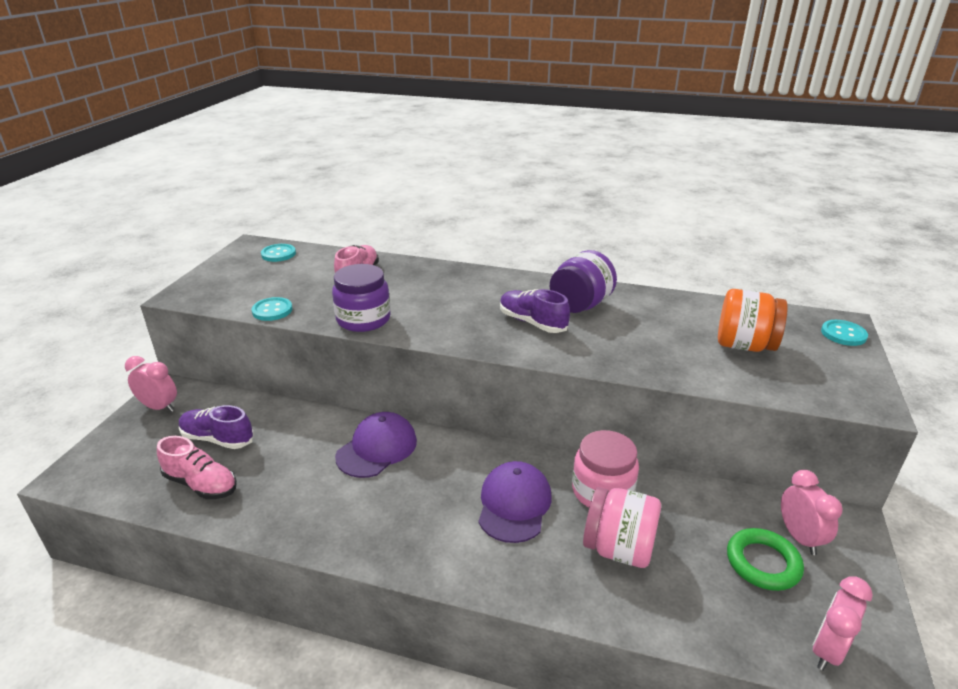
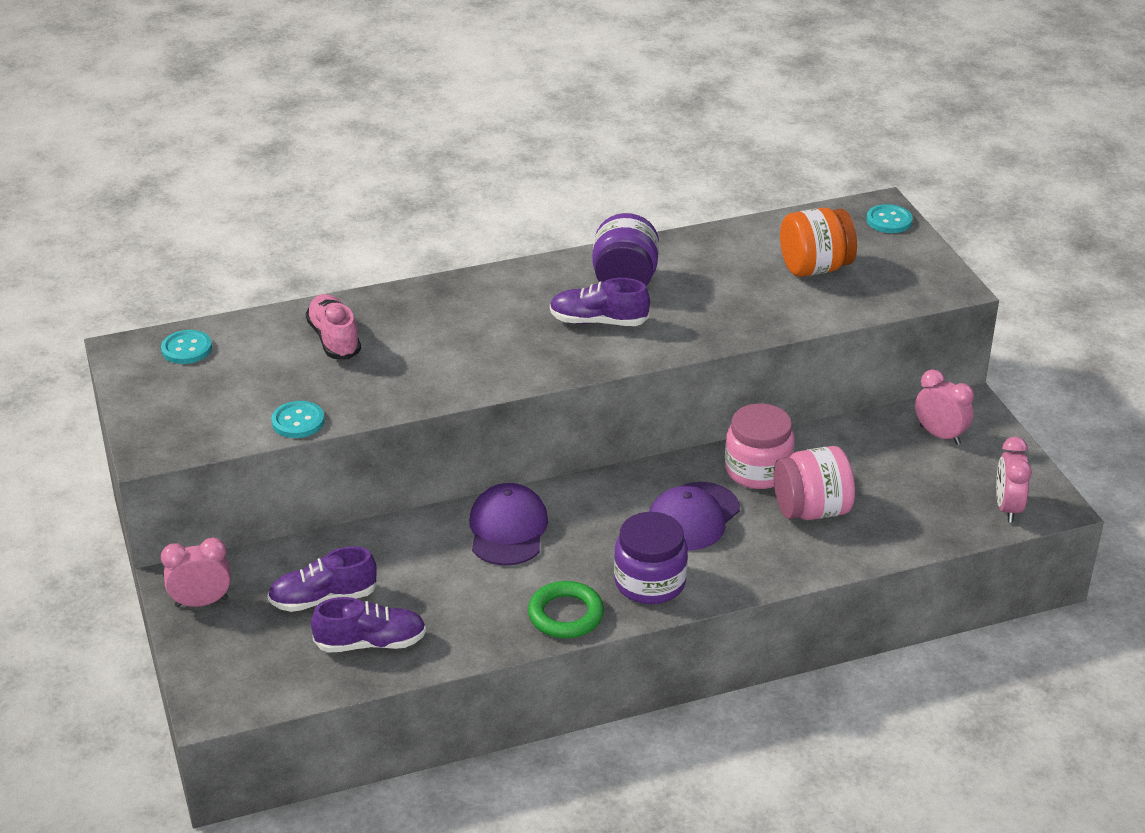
camera: 35 degrees left, 5 degrees up
pink shoe [157,436,237,499] -> purple shoe [311,597,426,653]
purple jar [332,264,391,332] -> purple jar moved to [614,512,688,604]
purple cap [478,461,552,543] -> purple cap turned 120 degrees counterclockwise [649,482,740,550]
green ring [727,528,804,591] -> green ring moved to [528,581,604,638]

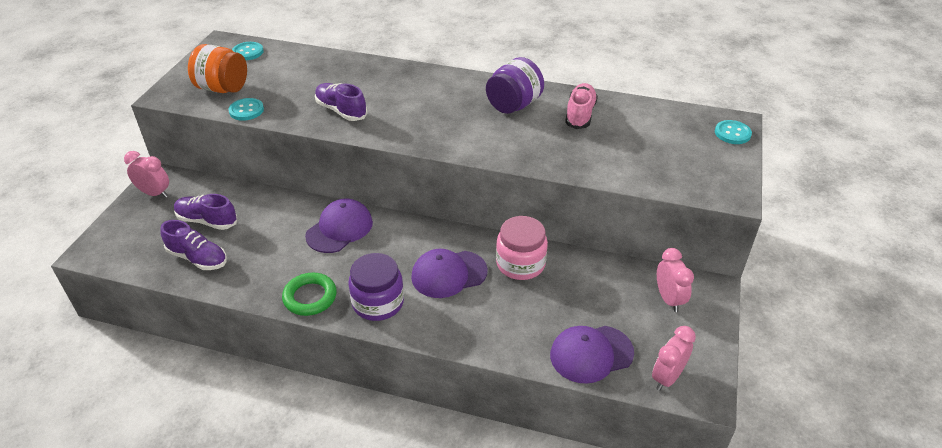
camera: 35 degrees right, 5 degrees up
pink shoe [306,294,361,360] -> pink shoe moved to [565,83,598,129]
purple shoe [550,278,650,326] -> purple shoe moved to [315,83,367,121]
pink jar [773,446,855,520] -> none
orange jar [780,208,857,277] -> orange jar moved to [188,44,247,93]
none -> purple cap [550,326,634,384]

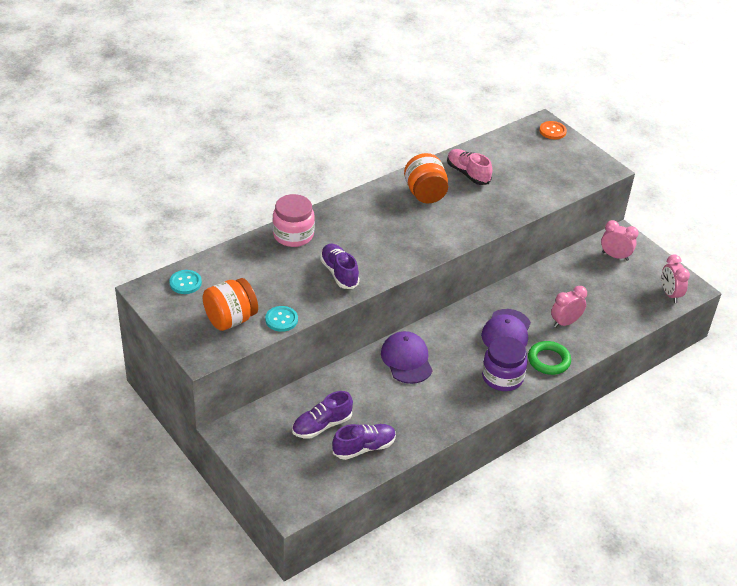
camera: 55 degrees left, 0 degrees up
pink clock [124,151,169,198] -> pink clock moved to [551,286,587,328]
green ring [282,273,337,316] -> green ring moved to [528,341,571,375]
purple shoe [315,83,367,121] -> purple shoe turned 75 degrees clockwise [320,244,360,289]
purple jar [486,57,544,114] -> orange jar [404,153,448,204]
pink jar [496,216,548,280] -> pink jar moved to [273,194,315,247]
purple cap [550,326,634,384] -> none
turquoise button [715,120,752,144] -> orange button [539,121,567,139]

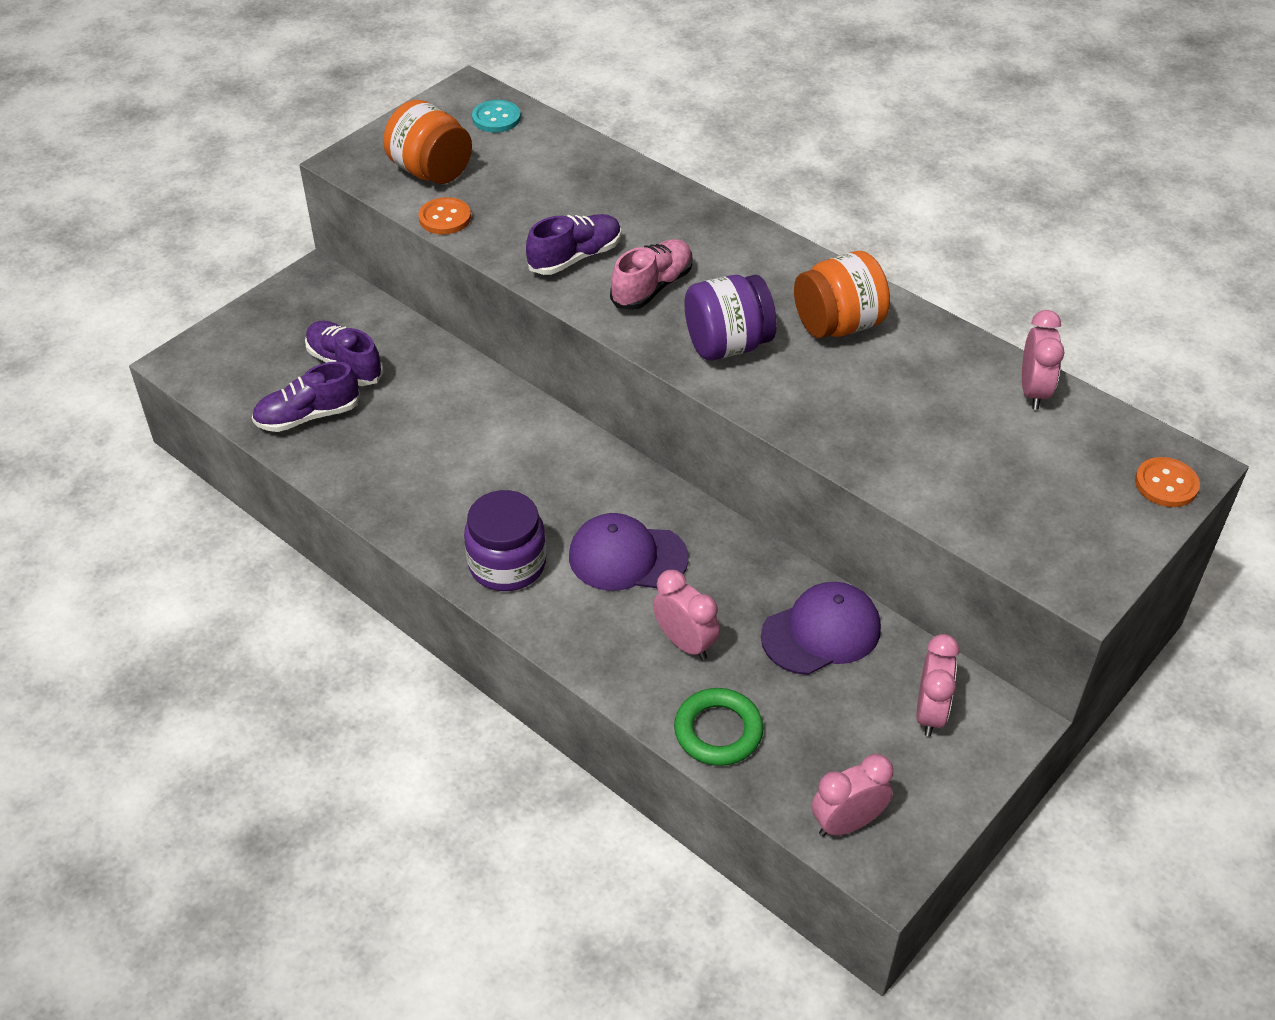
camera: 80 degrees right, 5 degrees up
turquoise button [265,306,298,332] -> orange button [419,197,471,234]
pink jar [273,194,315,247] -> none
purple shoe [332,424,396,460] -> purple shoe turned 105 degrees clockwise [252,362,360,432]
purple cap [381,331,433,384] -> purple cap moved to [761,582,881,675]
pink shoe [447,149,492,185] -> pink shoe moved to [610,239,693,310]
green ring [528,341,571,375] -> green ring moved to [674,688,763,766]
none -> purple jar [684,275,777,360]
none -> pink clock [1022,310,1064,410]

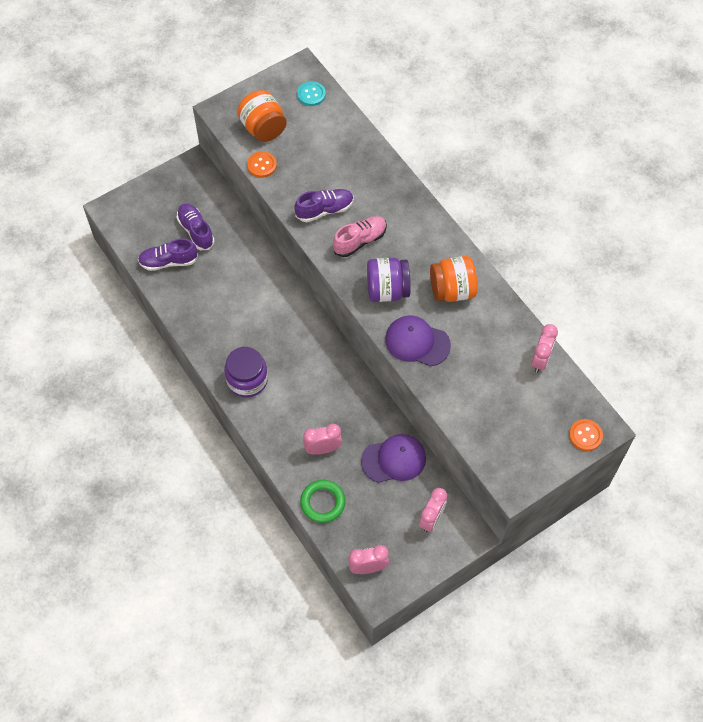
camera: 15 degrees right, 15 degrees up
purple cap [569,513,689,591] -> purple cap moved to [385,316,451,366]
pink clock [653,570,720,660] -> pink clock turned 75 degrees counterclockwise [303,424,342,455]

